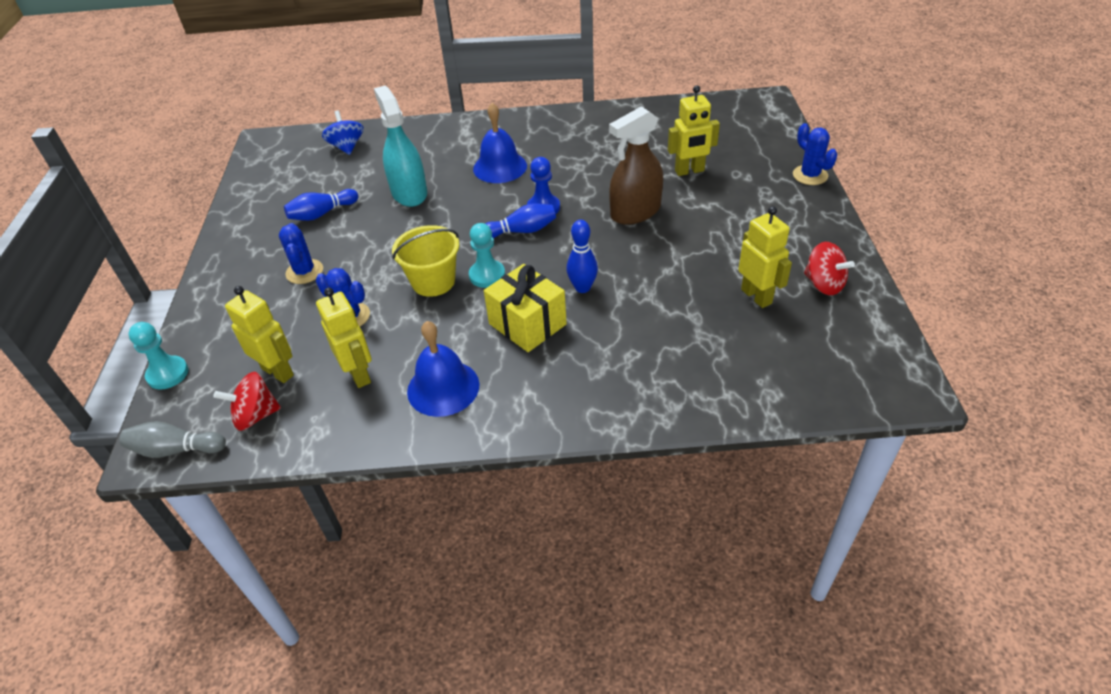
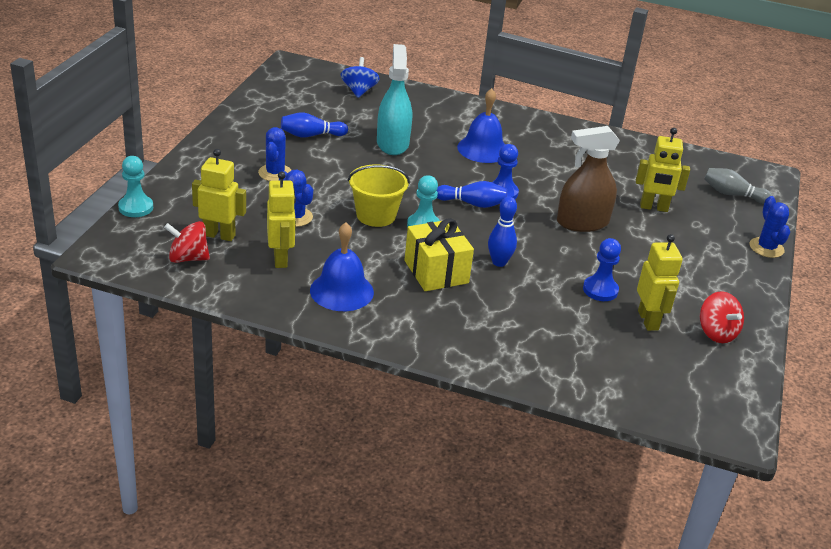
camera: 15 degrees right, 10 degrees down
grey bowling pin [120,421,226,458] -> grey bowling pin moved to [704,168,773,204]
yellow robot [225,286,294,383] -> yellow robot turned 45 degrees counterclockwise [192,149,246,241]
none -> blue pawn [583,238,621,301]

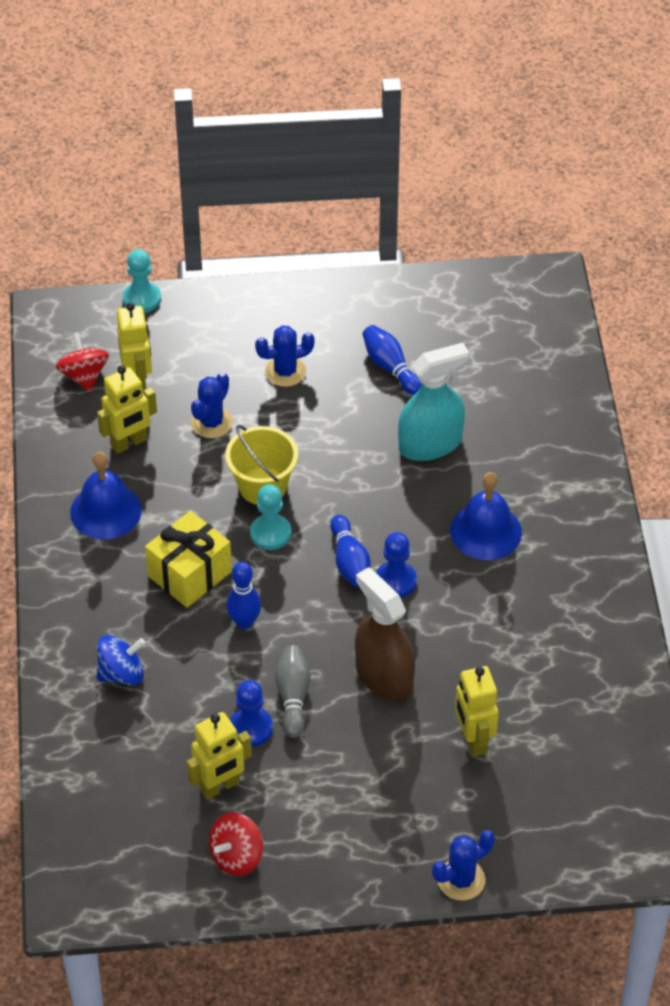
camera: 70 degrees right, 15 degrees up
blue spinning top [341,57,380,98] -> blue spinning top moved to [97,635,145,685]
grey bowling pin [704,168,773,204] -> grey bowling pin moved to [275,645,311,738]

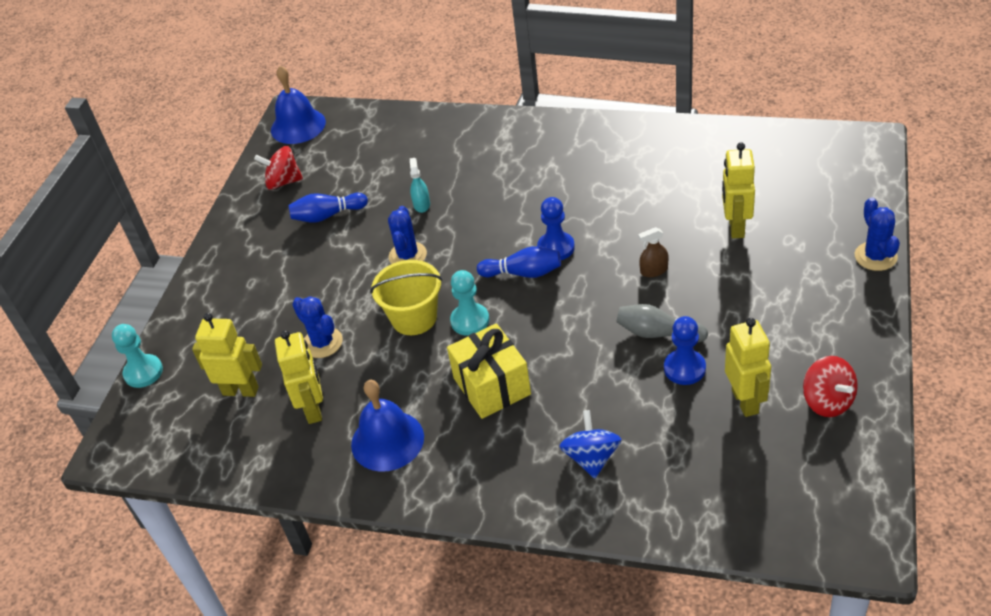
camera: 65 degrees left, 5 degrees down
red spinning top [56,332,109,391] -> red spinning top moved to [254,146,303,190]
blue bowling pin [226,562,261,629] -> none
blue cactus [255,325,315,387] -> blue cactus moved to [388,206,427,264]
brown spray bottle [355,567,415,701] -> brown spray bottle [638,227,669,277], size x0.45
turquoise spray bottle [398,343,469,461] -> turquoise spray bottle [410,158,430,213], size x0.45
blue bell [450,472,522,560] -> blue bell moved to [271,66,326,144]
yellow robot [455,666,499,757] -> yellow robot turned 90 degrees clockwise [722,142,755,238]

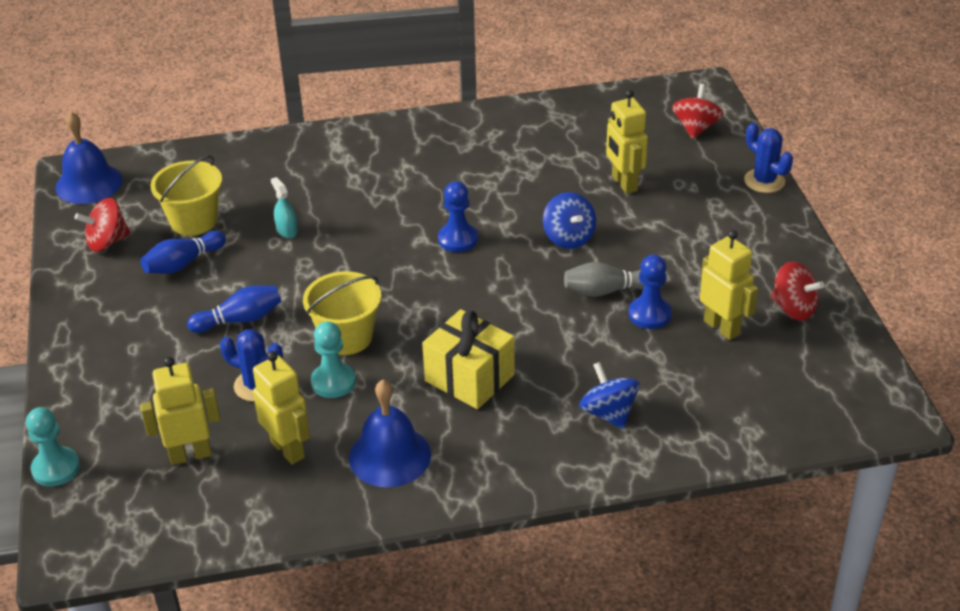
camera: 30 degrees left, 5 degrees down
blue cactus [388,206,427,264] -> none
turquoise pawn [450,270,489,336] -> turquoise pawn moved to [311,322,356,398]
blue bowling pin [477,246,561,278] -> blue bowling pin moved to [187,285,282,333]
brown spray bottle [638,227,669,277] -> blue spinning top [543,192,596,249]
none -> yellow bucket [150,155,222,236]
none -> red spinning top [672,84,724,139]

